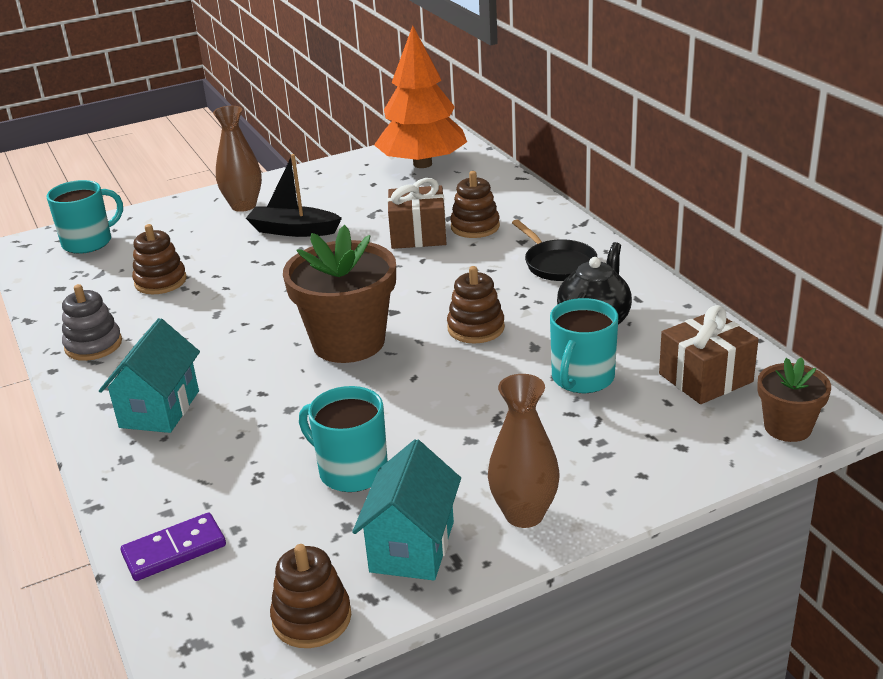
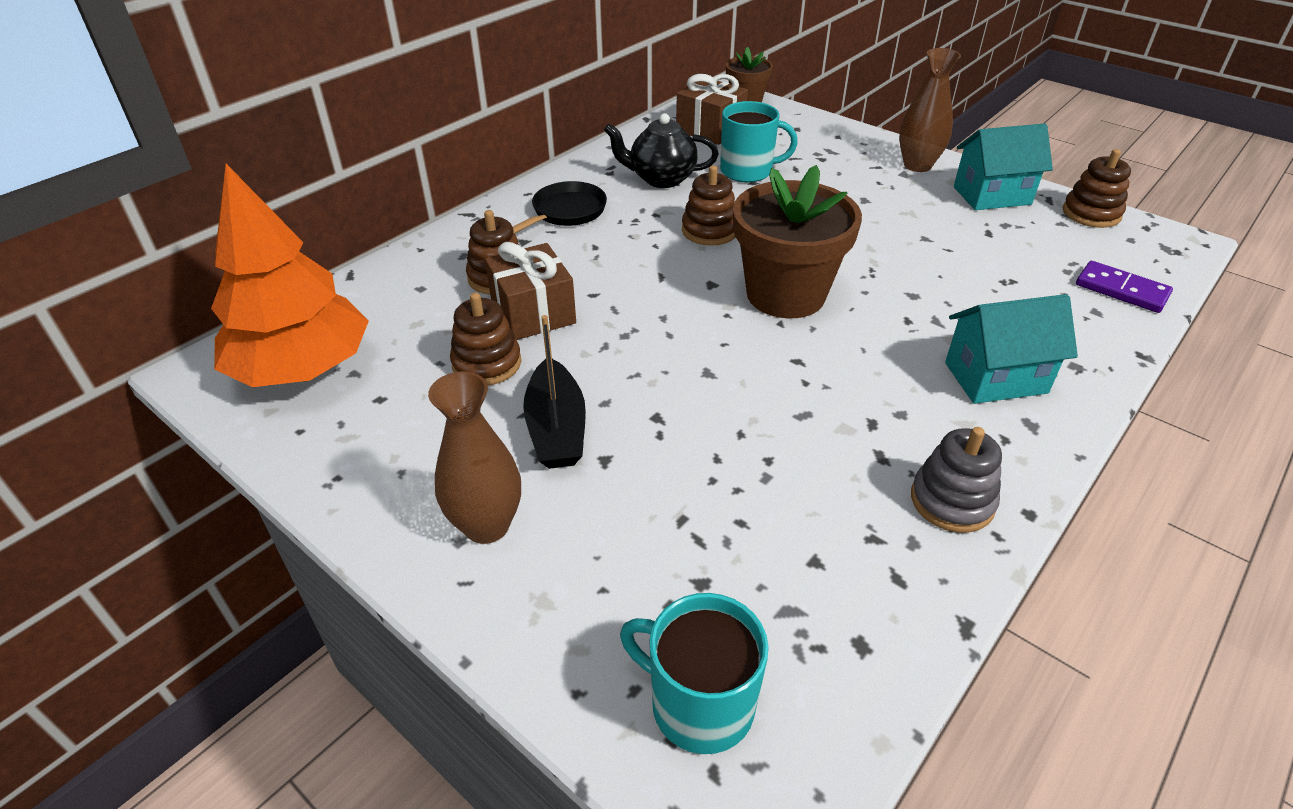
camera: 115 degrees left, 10 degrees up
brown stacking toy [132,224,187,294] -> brown stacking toy moved to [450,293,521,385]
turquoise mug [299,386,388,492] -> none

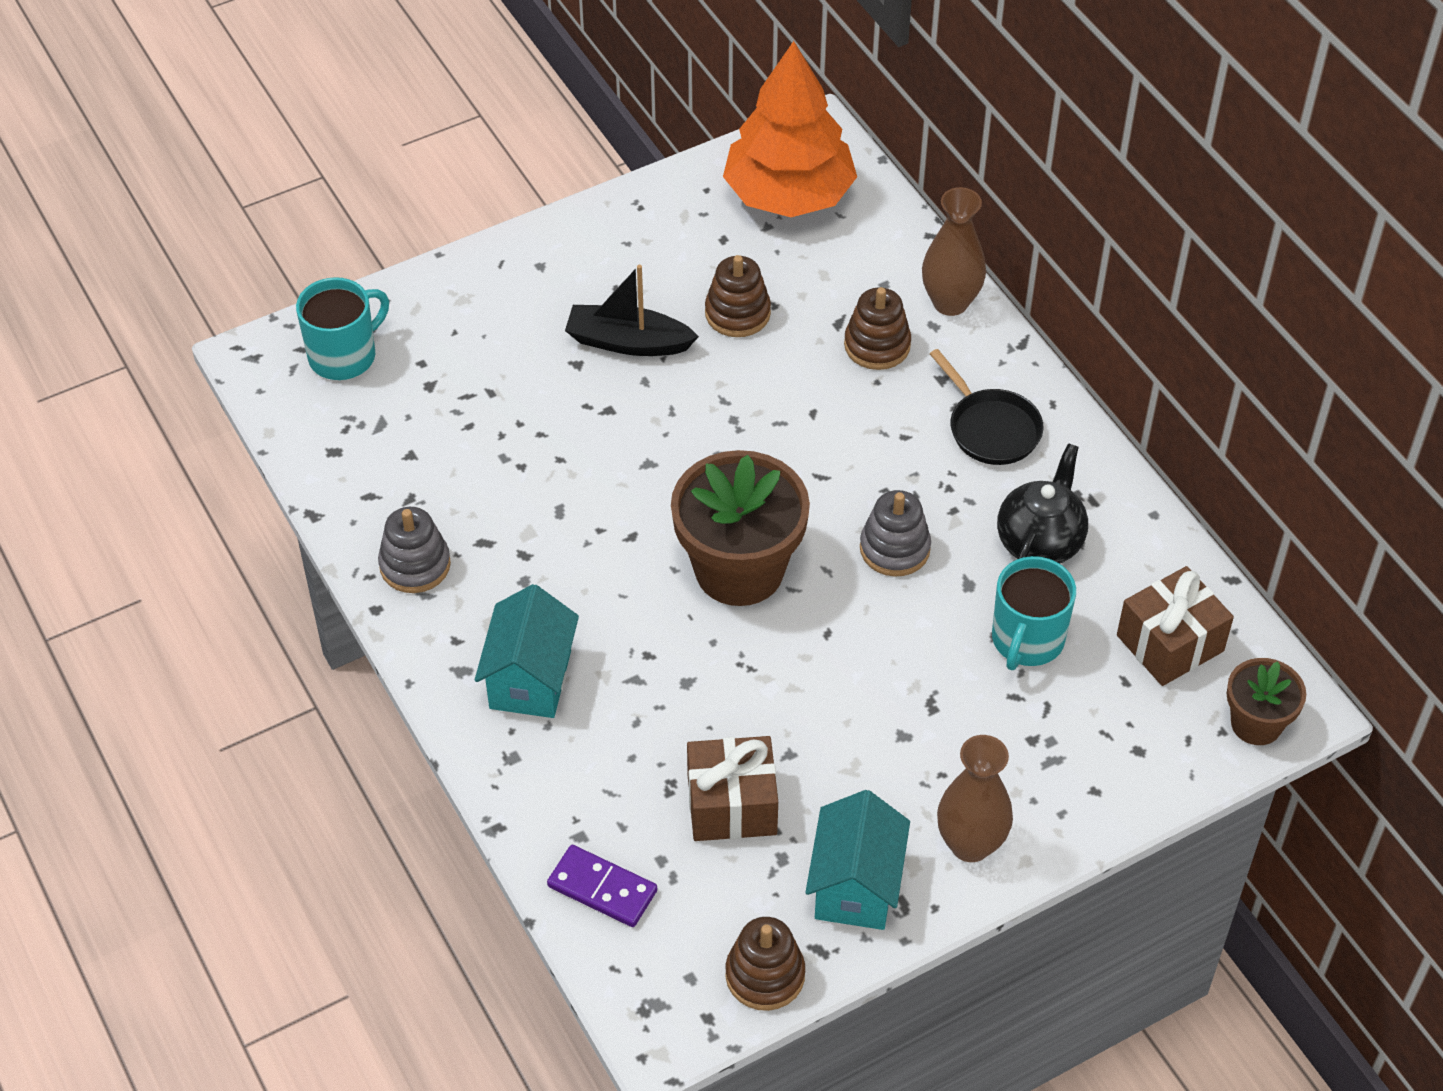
camera: 110 degrees right, 10 degrees up
brown vase [428,372,521,544] -> brown vase moved to [922,187,986,316]
brown gift [485,242,576,340] -> brown gift moved to [687,736,778,841]
brown stacking toy [682,166,735,246] -> grey stacking toy [860,490,931,577]
purple domino [1076,261,1173,313] -> purple domino turned 60 degrees clockwise [547,845,657,927]

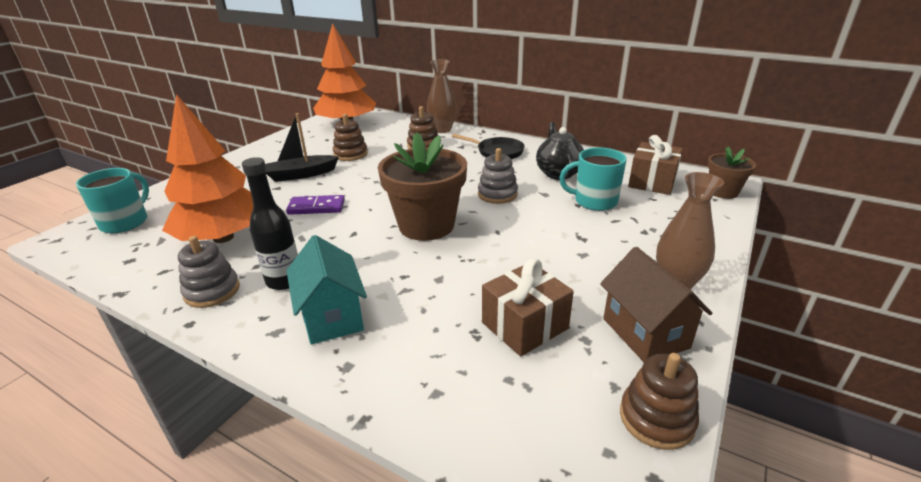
camera: 30 degrees left, 20 degrees down
purple domino [547,845,657,927] -> purple domino moved to [286,195,345,215]
turquoise house [805,790,910,930] -> brown house [600,247,712,362]
turquoise mug [992,556,1076,670] -> turquoise mug turned 105 degrees clockwise [559,147,627,211]
none -> orange tree [162,94,253,243]
none -> black bottle [242,157,298,290]

